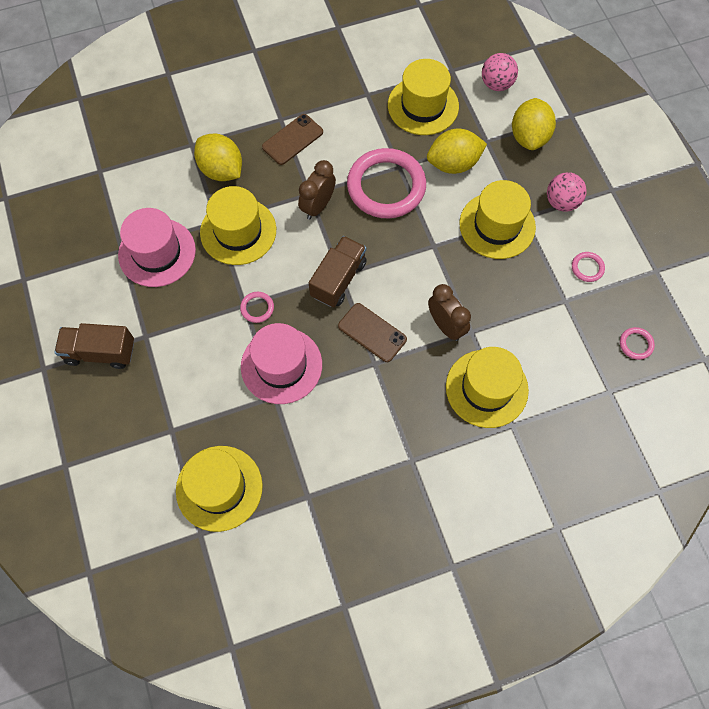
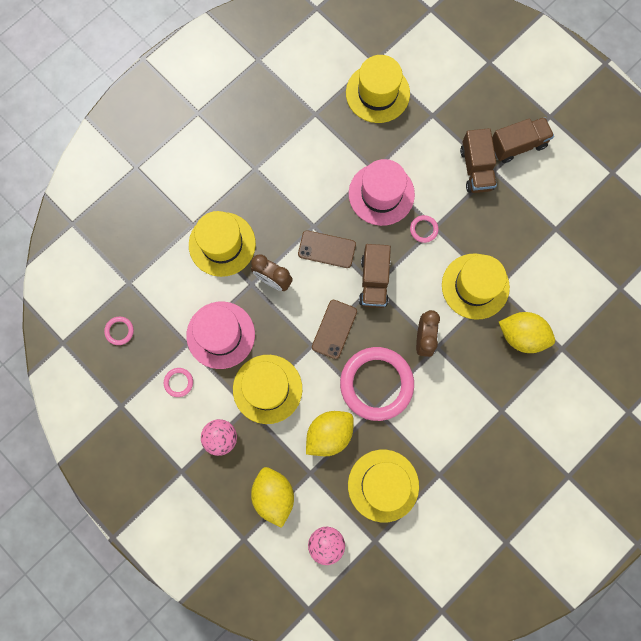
camera: 155 degrees right, 10 degrees up
pink hat [118,208,196,287] -> pink hat moved to [186,302,255,369]
brown phone [262,114,323,165] -> brown phone moved to [312,300,357,359]
none -> brown truck [460,128,497,193]

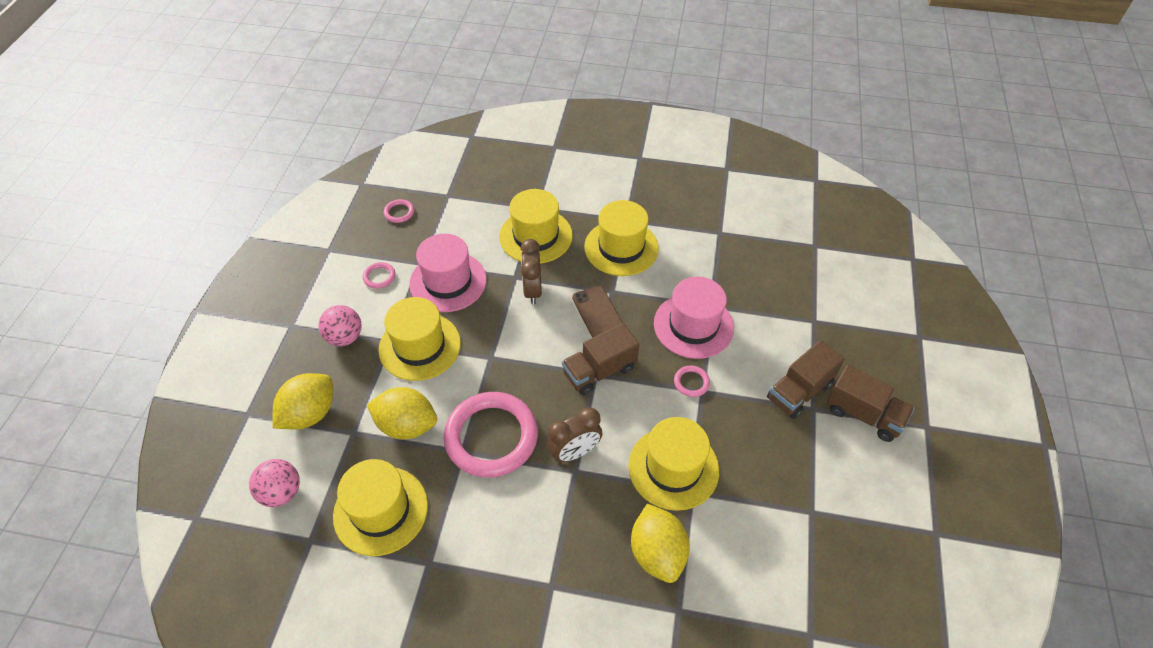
camera: 55 degrees right, 25 degrees down
brown phone [312,300,357,359] -> none
yellow hat [346,55,410,123] -> yellow hat moved to [584,200,659,276]

